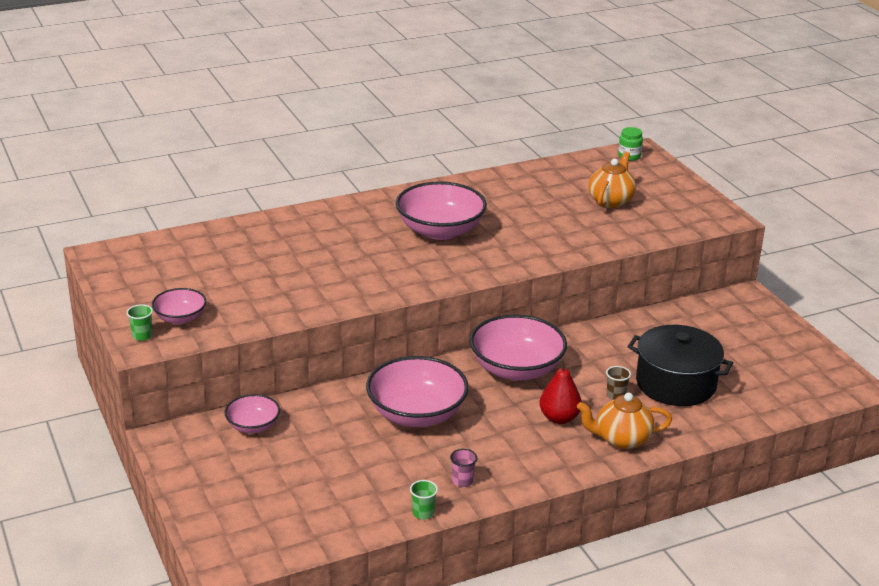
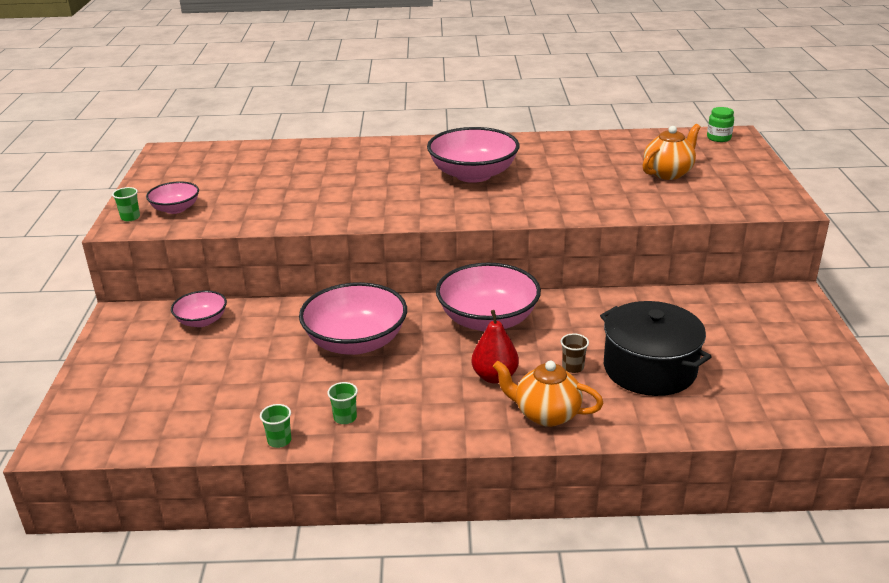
camera: 25 degrees right, 0 degrees up
pink cup [450,449,477,487] -> green cup [327,382,358,424]

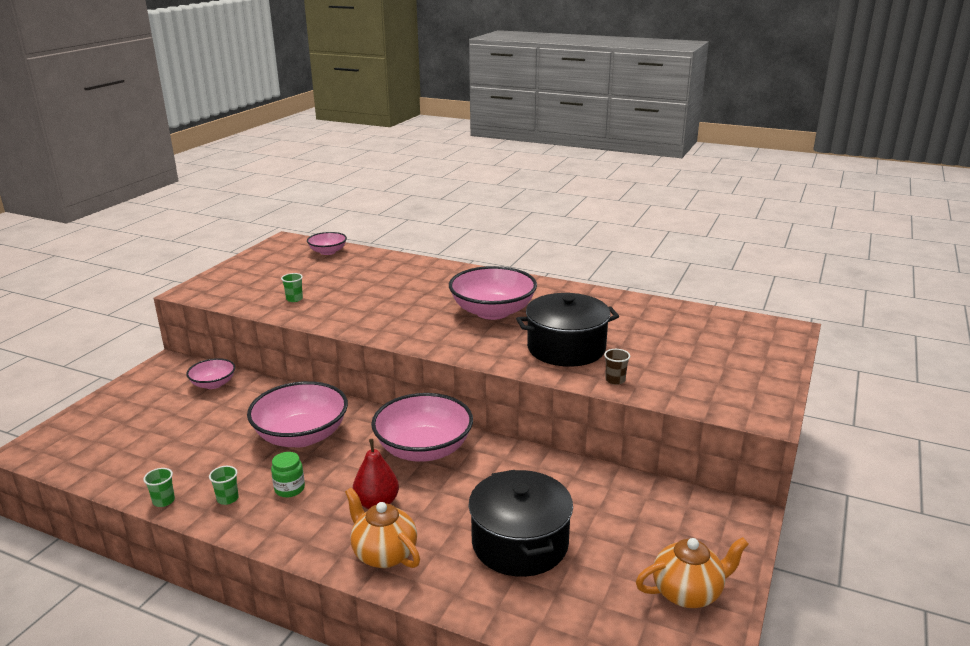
camera: 25 degrees right, 5 degrees down
green cup [112,187,140,221] -> green cup moved to [281,273,303,302]
pink bowl [146,181,199,214] -> pink bowl moved to [307,232,347,255]
brown cup [561,333,589,373] -> brown cup moved to [604,349,630,385]
orange teapot [643,124,701,180] -> orange teapot moved to [636,537,749,608]
green jar [707,107,734,142] -> green jar moved to [271,452,305,497]
none -> black pot [516,293,619,367]

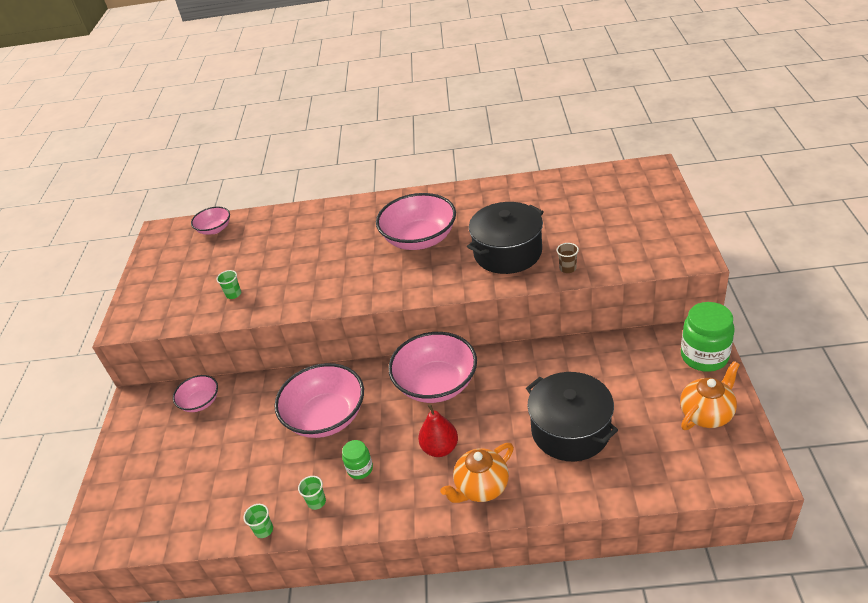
camera: 20 degrees left, 15 degrees up
orange teapot [345,488,420,568] -> orange teapot turned 60 degrees counterclockwise [440,443,514,503]
none -> green jar [681,302,735,372]

